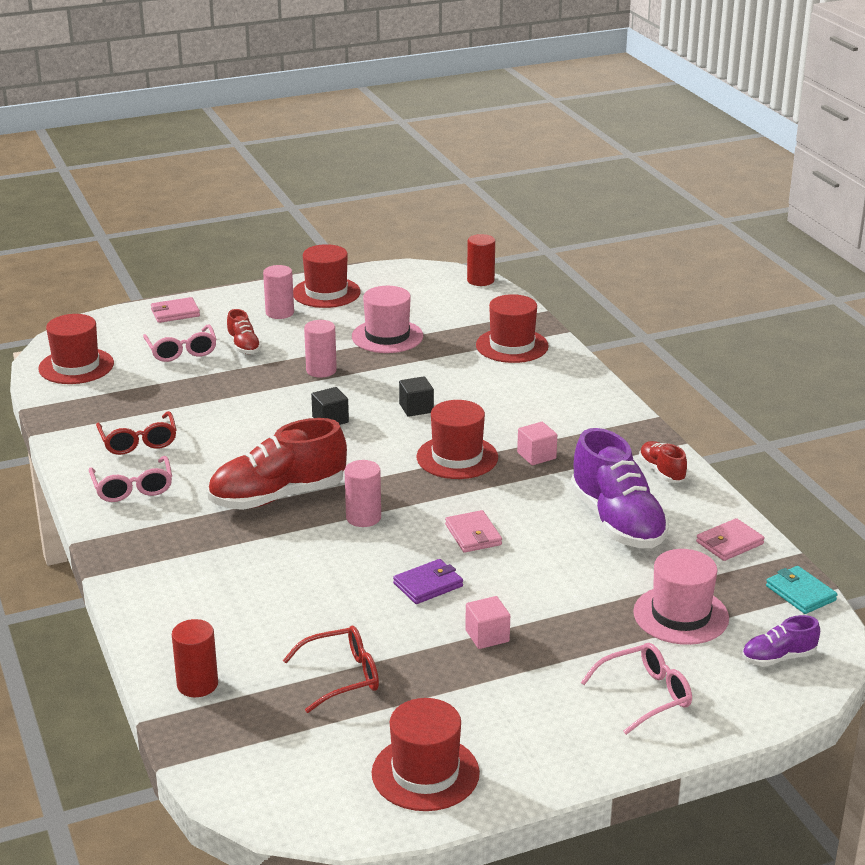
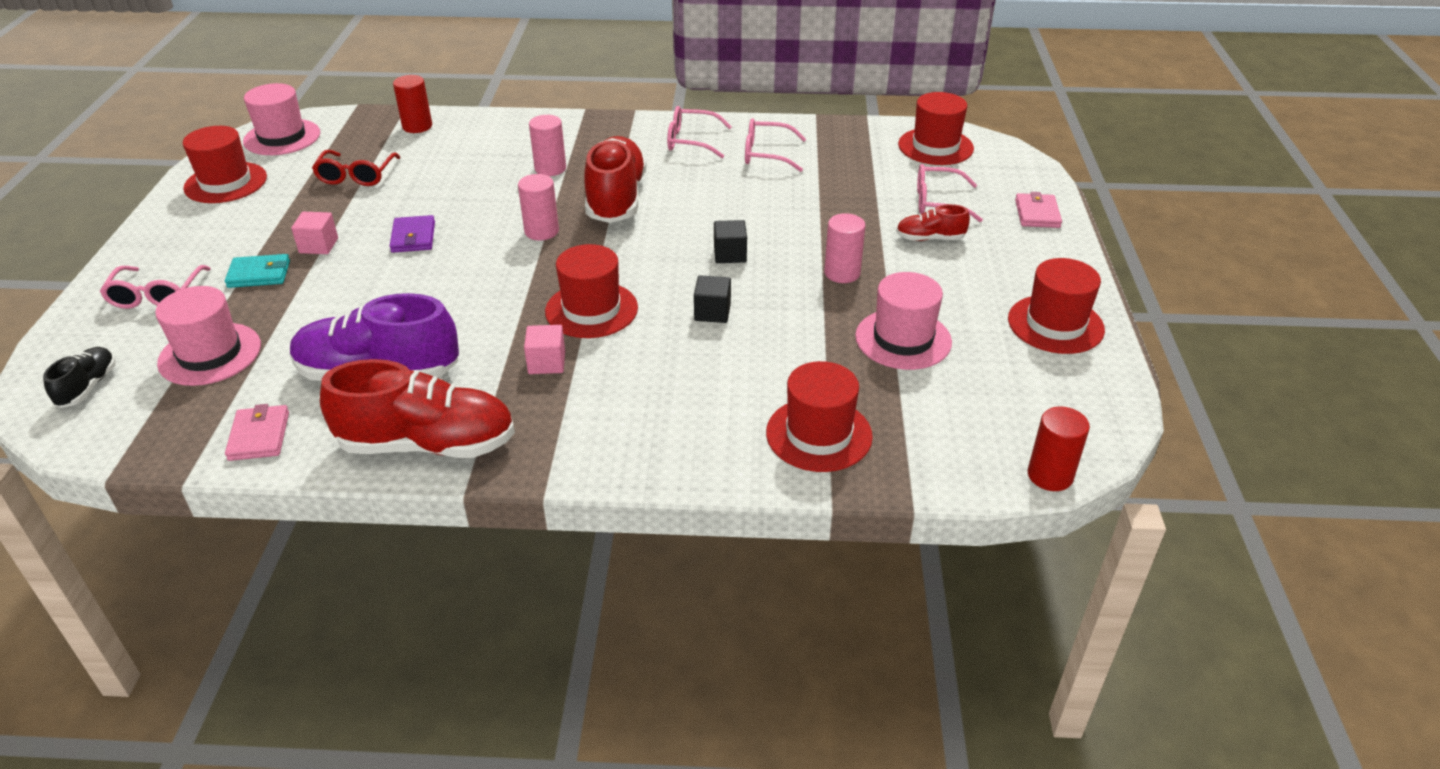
camera: 115 degrees right, 10 degrees up
red glasses [96,411,177,455] -> pink glasses [745,118,806,172]
pink cylinder [263,265,294,319] -> pink cylinder moved to [529,115,566,176]
pink wallet [445,510,502,553] -> none
red shoe [639,441,687,482] -> red shoe [320,359,515,458], size x2.04
purple shoe [742,615,820,666] -> black shoe [43,347,116,408]
turquoise wallet [766,566,838,614] -> turquoise wallet moved to [225,254,290,288]
none -> pink hat [243,83,320,155]

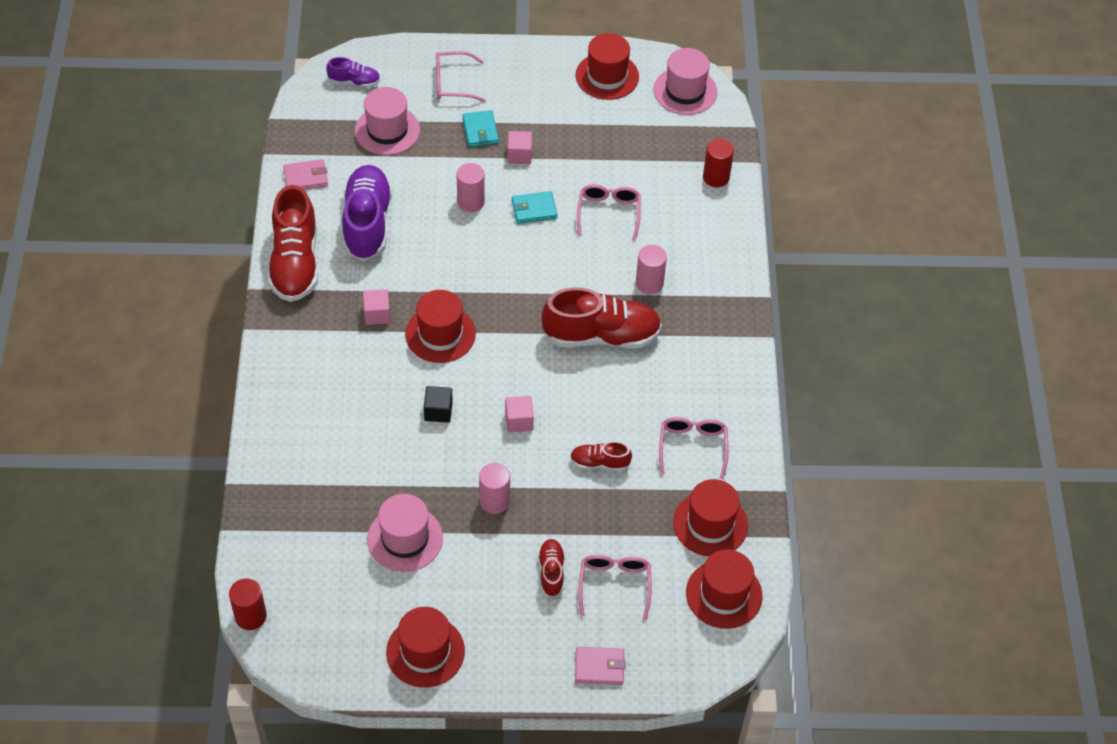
camera: 85 degrees right, 15 degrees up
black shoe [43,347,116,408] -> purple shoe [326,57,380,88]
red glasses [312,150,401,186] -> none
purple wallet [390,215,435,252] -> turquoise wallet [512,191,558,224]
pink cylinder [518,174,559,240] -> pink cylinder moved to [457,163,485,212]
pink glasses [667,106,732,158] -> pink glasses moved to [577,184,641,241]
black cube [714,220,747,263] -> pink cube [505,396,534,433]
red hat [766,361,873,472] -> red hat moved to [673,479,748,557]
none -> red shoe [570,441,632,471]

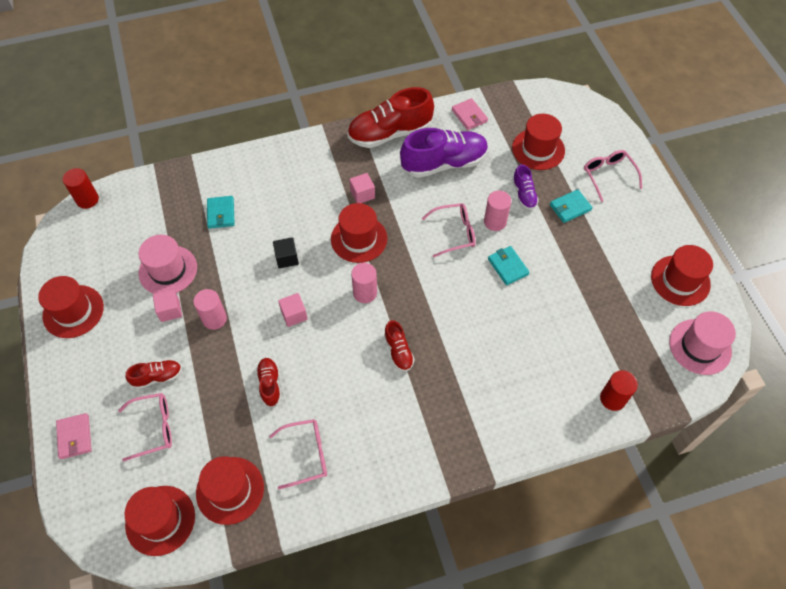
camera: 75 degrees right, 5 degrees up
purple shoe [326,57,380,88] -> purple shoe moved to [512,165,539,210]
pink hat [355,87,420,155] -> red hat [512,114,565,170]
pink cube [508,131,532,164] -> pink cube moved to [153,290,182,322]
red shoe [542,287,662,348] -> red shoe [384,320,415,372], size x0.49
pink glasses [577,184,641,241] -> pink glasses moved to [422,203,476,257]
pink cylinder [636,245,667,294] -> pink cylinder moved to [351,263,377,303]
none -> turquoise wallet [207,196,235,229]

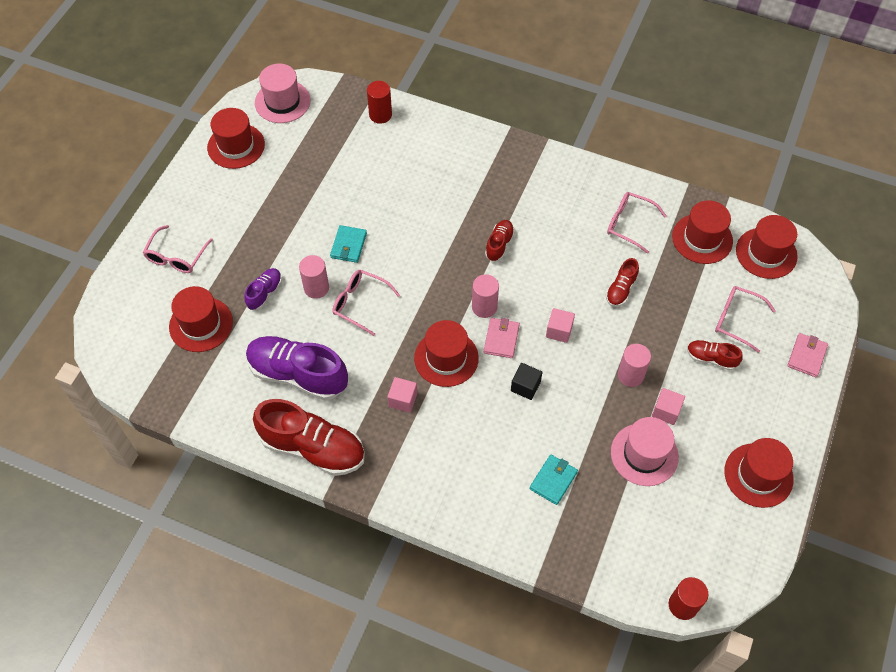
camera: 140 degrees left, 0 degrees up
pink wallet [452,98,488,130] -> pink wallet moved to [484,318,520,358]
turquoise wallet [550,189,593,223] -> none

